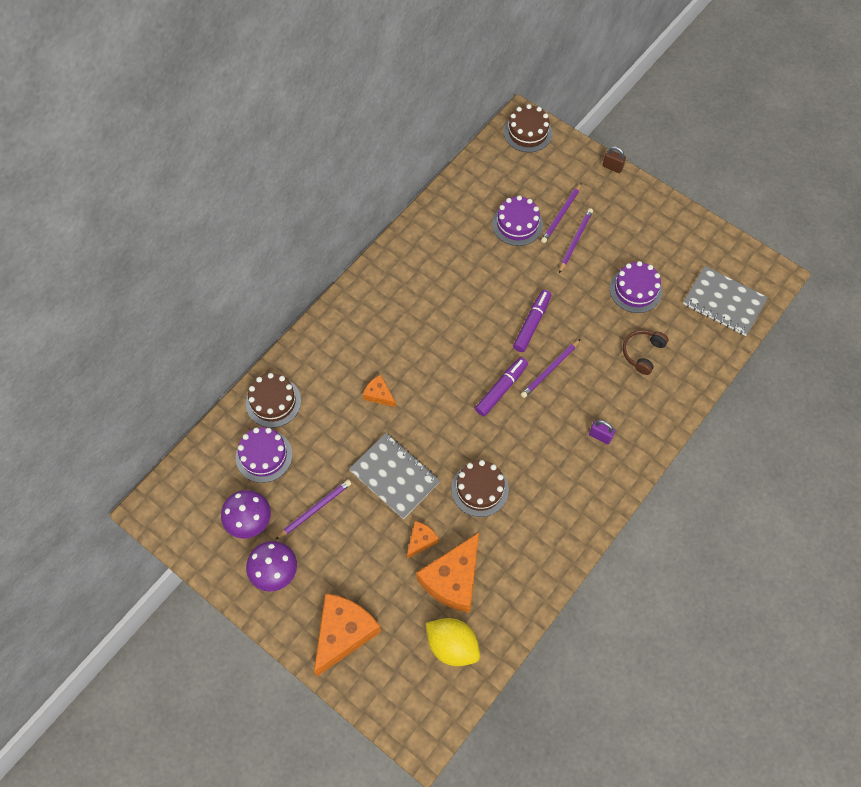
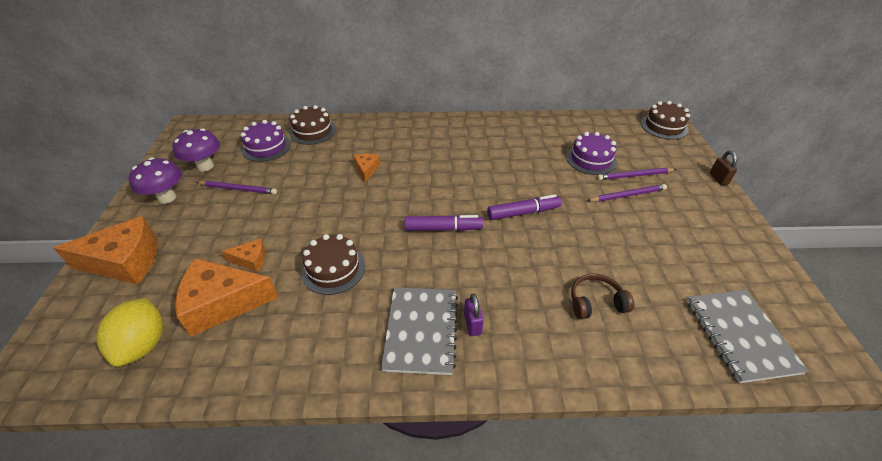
camera: 50 degrees right, 20 degrees down
grey notebook [349,433,440,519] -> grey notebook moved to [381,287,458,375]
purple pencil [521,339,580,398] -> none
purple cake [610,261,662,313] -> none

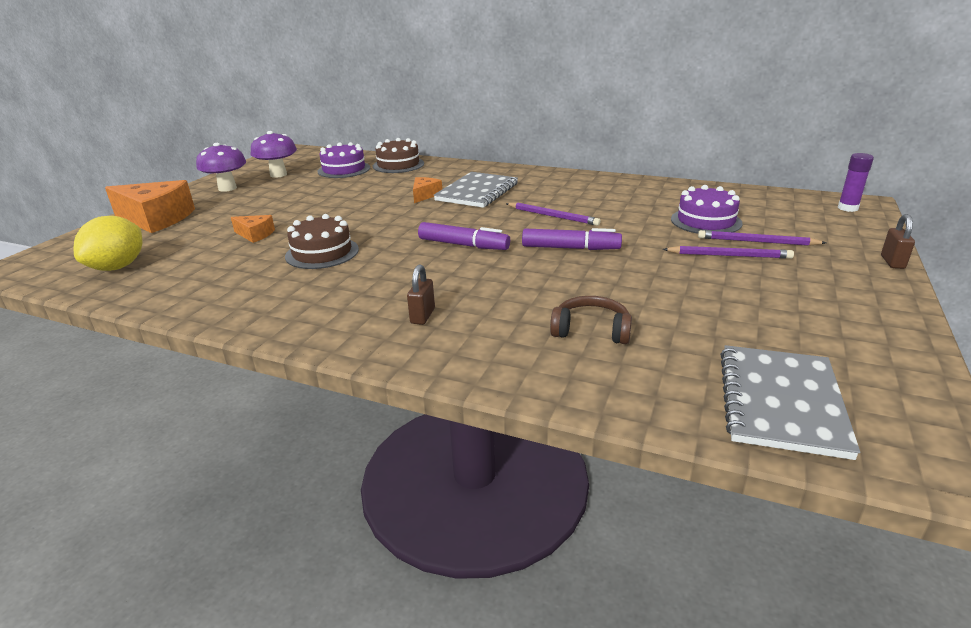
camera: 25 degrees right, 15 degrees down
orange cheese [175,258,279,337] -> none
purple pencil [196,181,277,194] -> purple pencil moved to [506,202,601,226]
grey notebook [381,287,458,375] -> grey notebook moved to [434,172,518,208]
purple padlock [464,293,484,336] -> brown padlock [407,264,435,325]
brown cake [641,101,690,140] -> purple glue stick [838,153,874,212]

